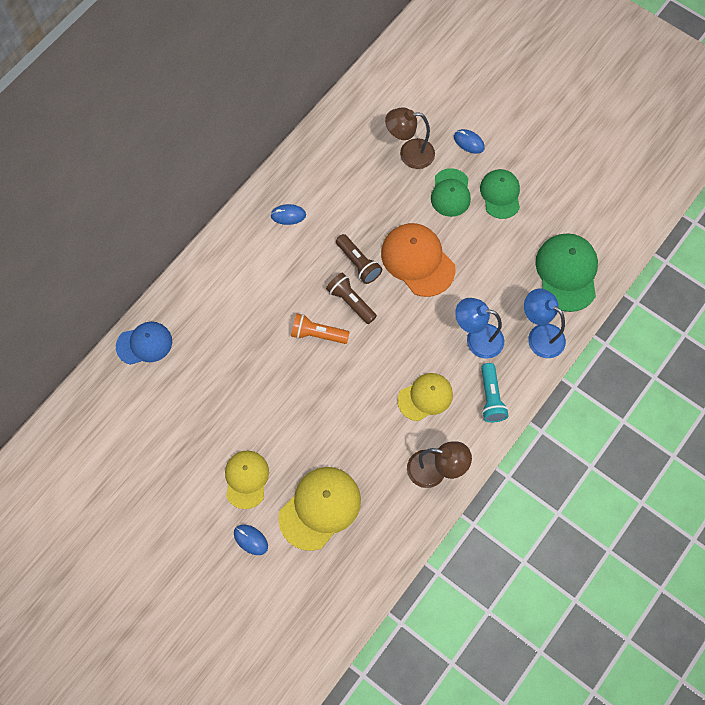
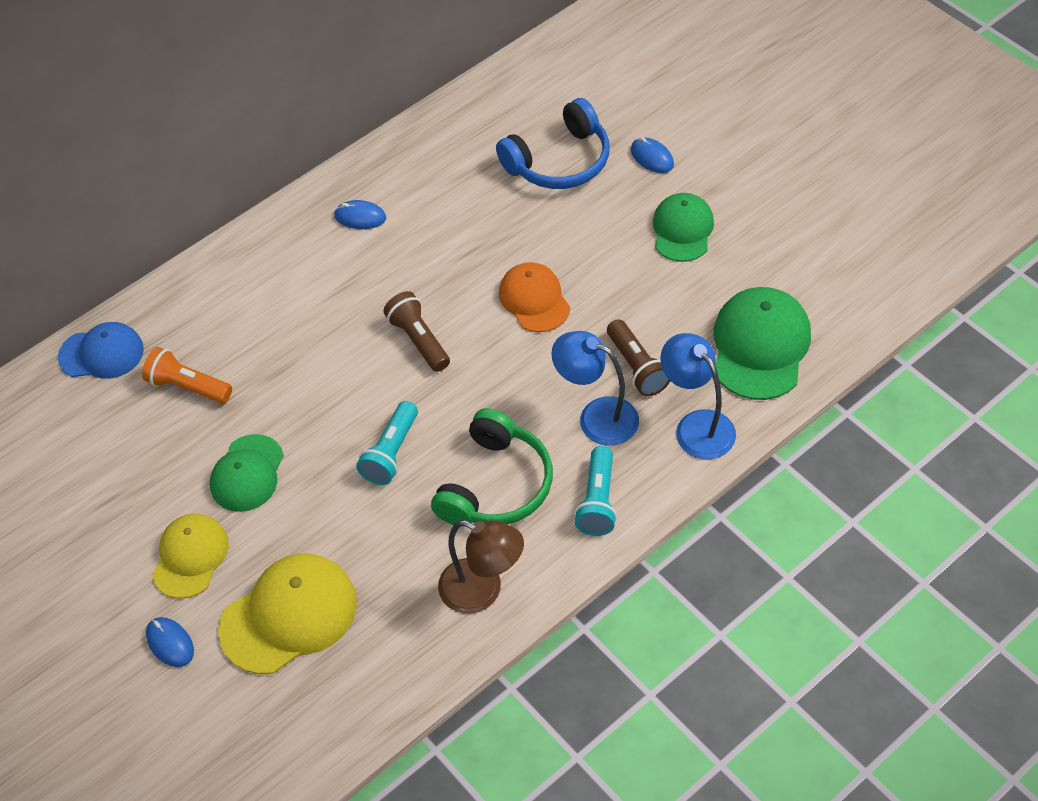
camera: 15 degrees right, 15 degrees down
orange flashlight [291,313,350,344] -> orange flashlight moved to [142,347,232,403]
brown flashlight [336,234,382,284] -> brown flashlight moved to [607,319,670,396]
orange cap [381,223,456,297] -> orange cap [499,262,570,332], size x0.66
brown lamp [385,108,435,169] -> blue headphones [496,98,610,189]
yellow cap [398,373,453,421] -> green headphones [431,408,553,527]
green cap [431,168,471,217] -> green cap moved to [210,434,284,512]
none -> turquoise flashlight [356,401,418,485]

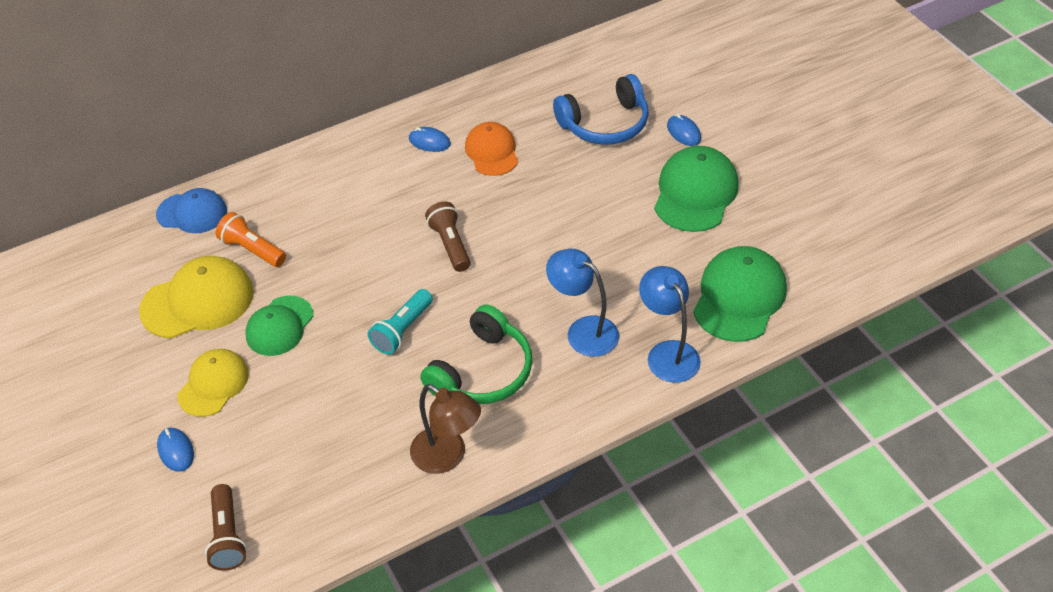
camera: 10 degrees right, 5 degrees down
yellow cap [218,554,357,674] -> yellow cap moved to [139,256,254,339]
orange cap [499,262,570,332] -> orange cap moved to [465,122,518,176]
turquoise flashlight [574,446,617,536] -> none
brown flashlight [607,319,670,396] -> brown flashlight moved to [205,484,247,571]
green cap [653,193,714,262] -> green cap [654,146,739,232], size x1.51

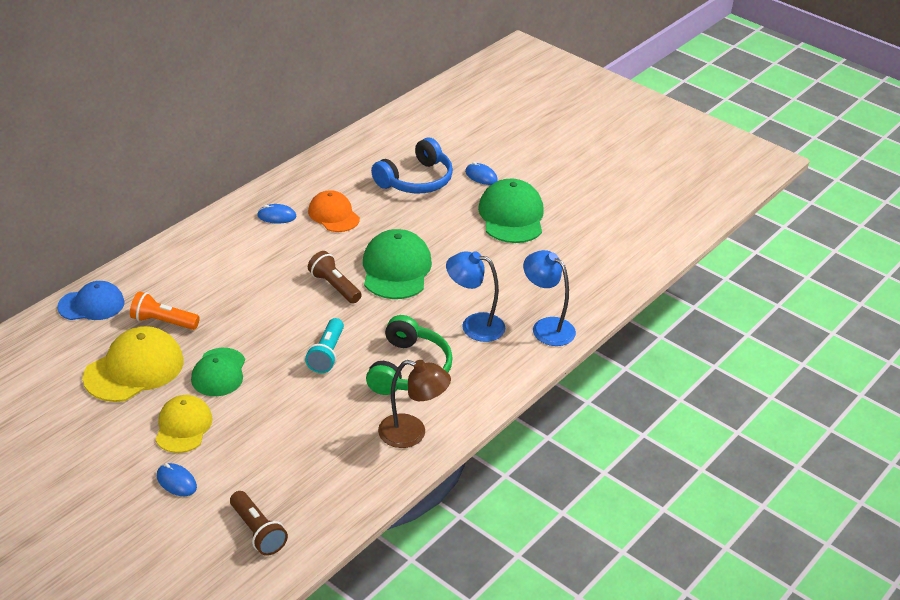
camera: 25 degrees left, 10 degrees down
green cap [693,246,787,342] -> green cap moved to [363,229,432,299]

